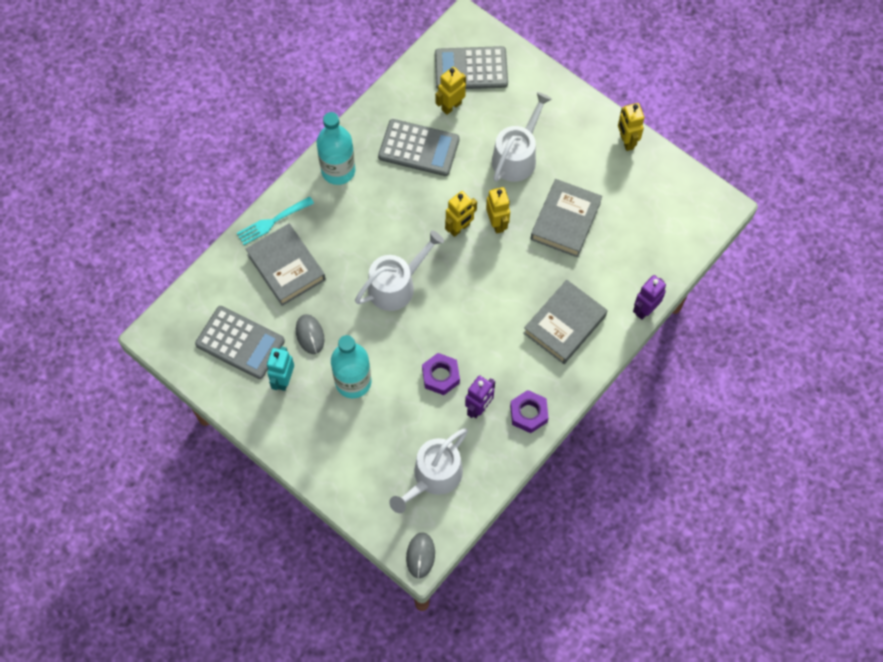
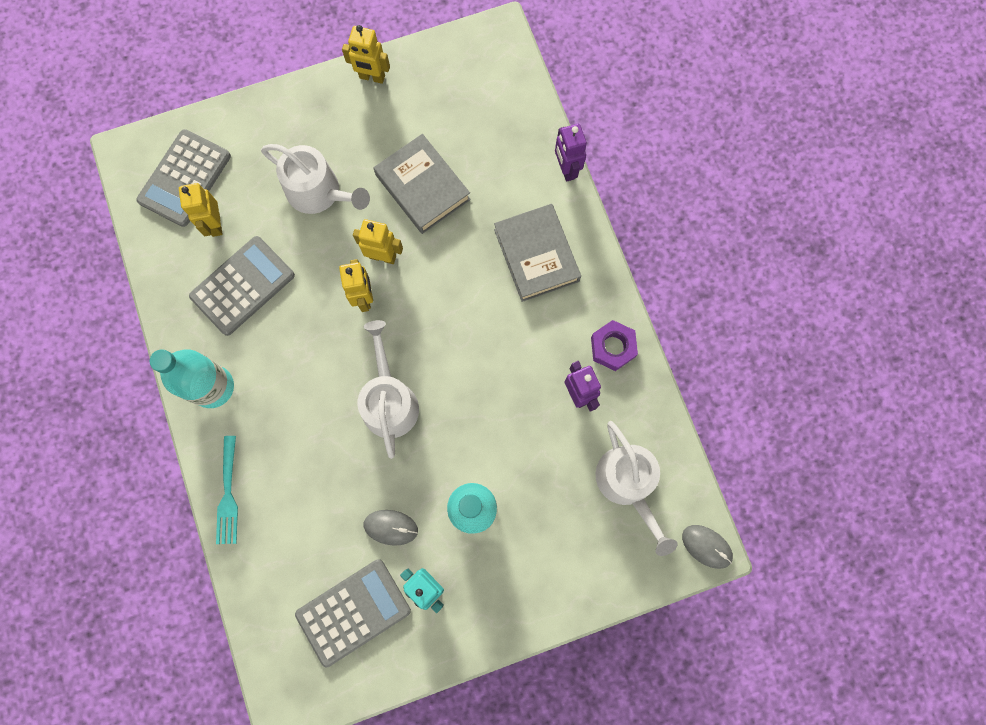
camera: 60 degrees left, 10 degrees up
grey book [246,223,325,306] -> none
purple nut [422,353,460,395] -> none
white watering can [492,92,552,182] -> white watering can turned 150 degrees clockwise [261,144,370,214]

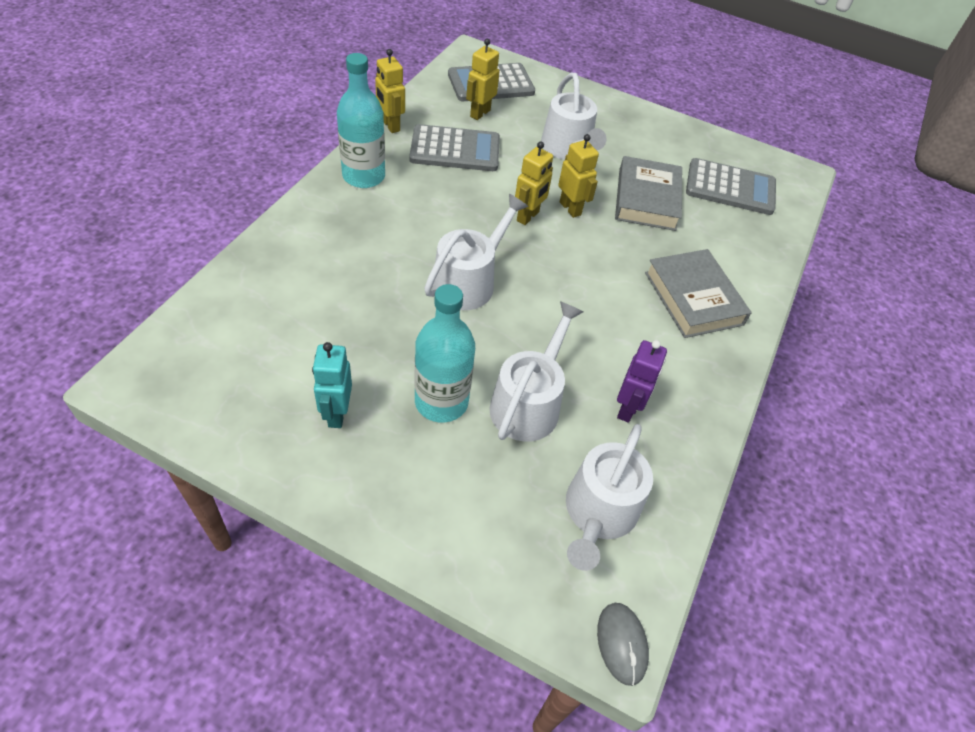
camera: 40 degrees right, 25 degrees down
turquoise fork [216,436,238,544] -> none
grey calculator [295,559,411,668] -> grey calculator moved to [686,158,776,215]
yellow robot [342,25,390,84] -> yellow robot moved to [375,49,405,133]
grey mouse [364,510,418,546] -> none
grey book [494,204,581,302] -> grey book turned 45 degrees counterclockwise [645,249,752,338]
purple robot [555,124,587,182] -> none
purple nut [591,320,638,371] -> none
none -> white watering can [490,301,584,442]

